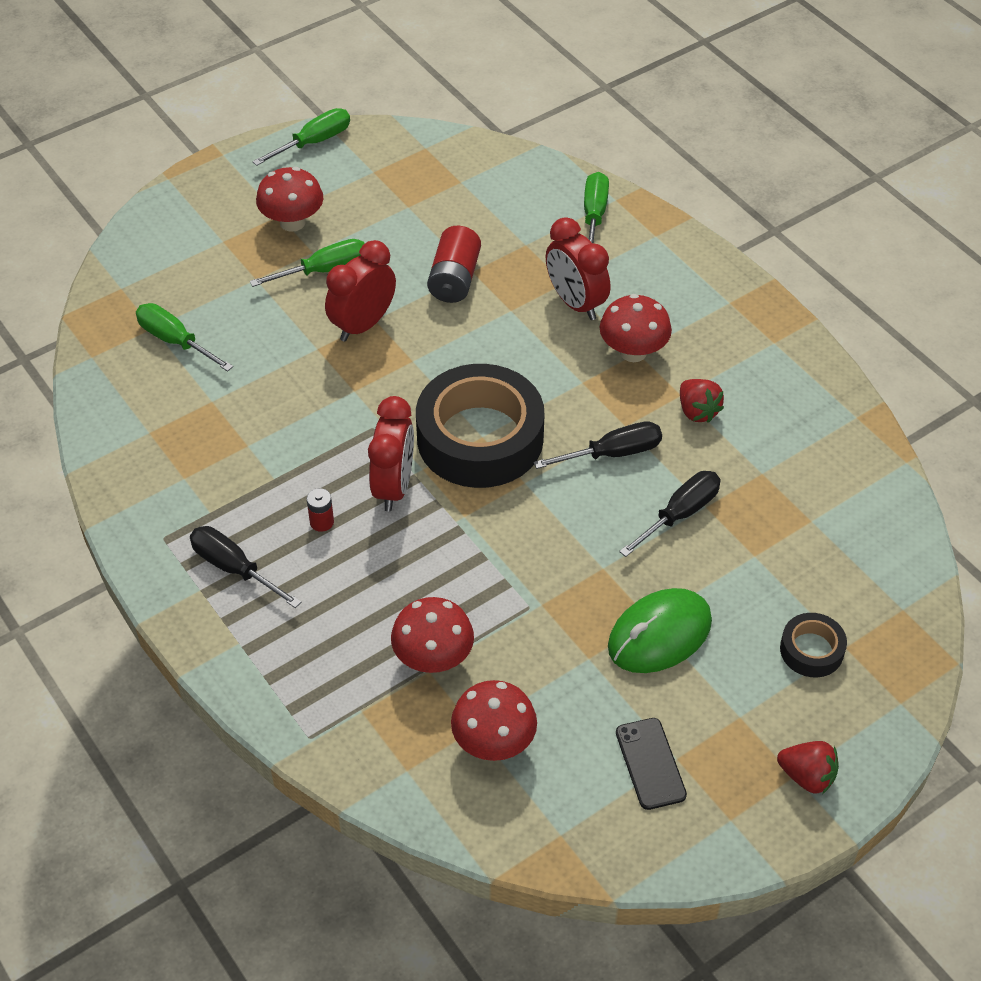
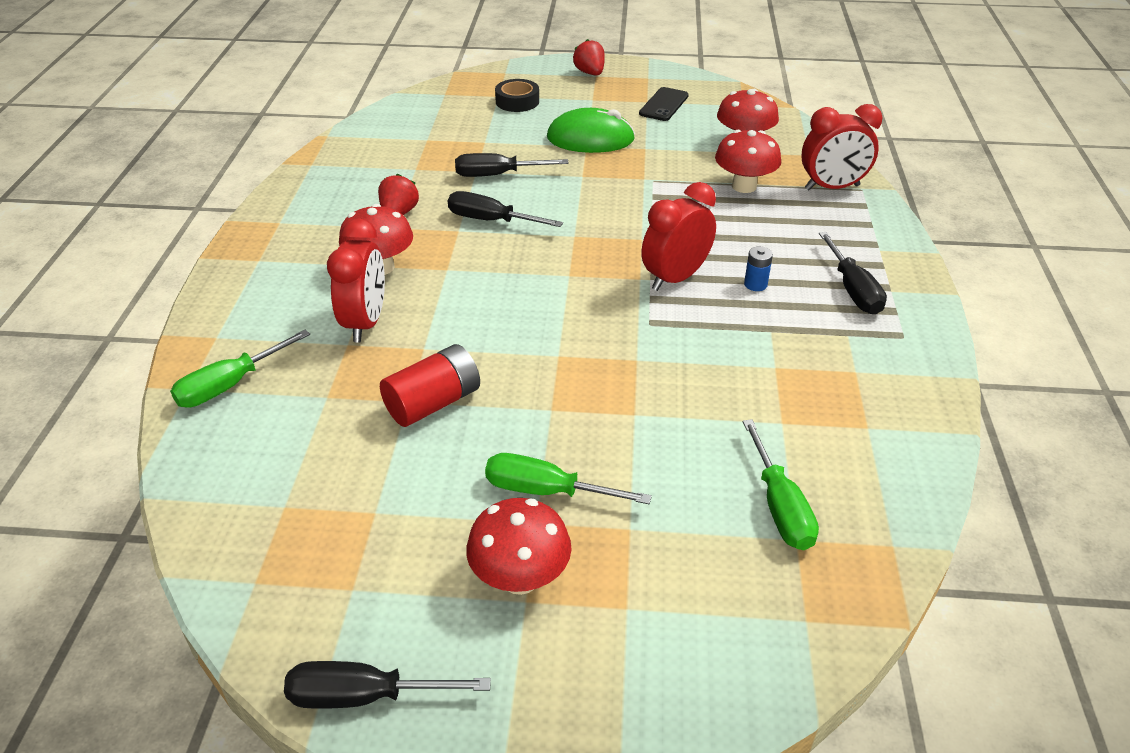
camera: 140 degrees left, 10 degrees down
green screwdriver [252,108,350,166] -> black screwdriver [284,661,491,709]
red battery [306,488,334,532] -> blue battery [744,246,773,291]
red clock [325,240,396,342] -> red clock moved to [801,104,882,190]
black tape [416,364,545,488] -> none

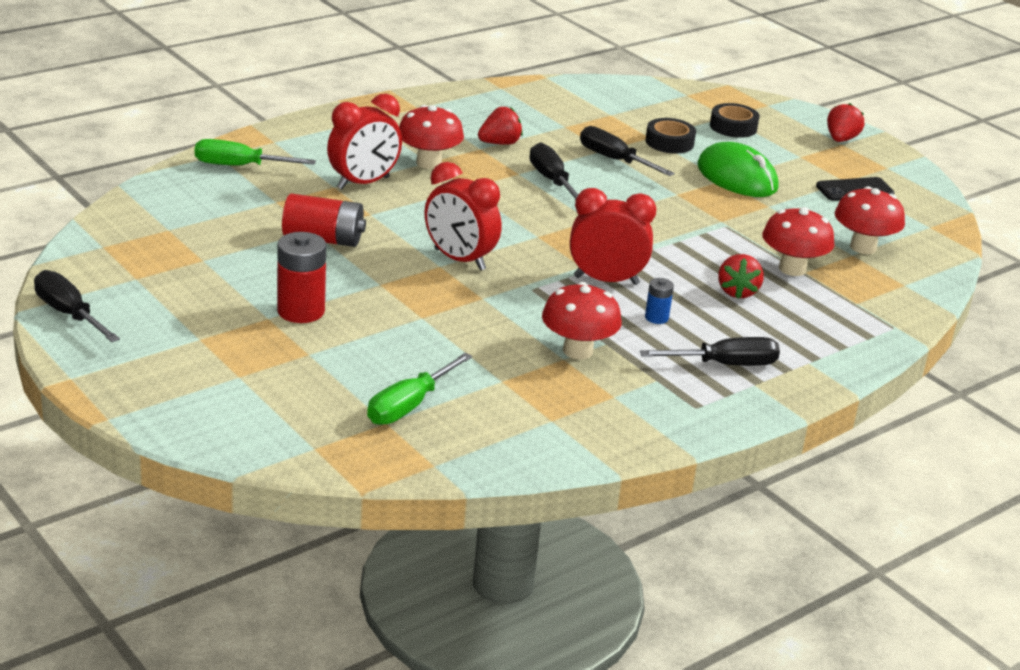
camera: 45 degrees right, 10 degrees down
red mushroom [466,498,572,595] -> red mushroom moved to [542,282,622,359]
green screwdriver [485,453,652,504] -> red battery [277,232,326,323]
red clock [801,104,882,190] -> red clock moved to [425,162,501,271]
black screwdriver [819,232,887,314] -> black screwdriver turned 135 degrees counterclockwise [640,337,780,366]
none -> black tape [645,118,696,154]
none -> red strawberry [718,254,763,299]

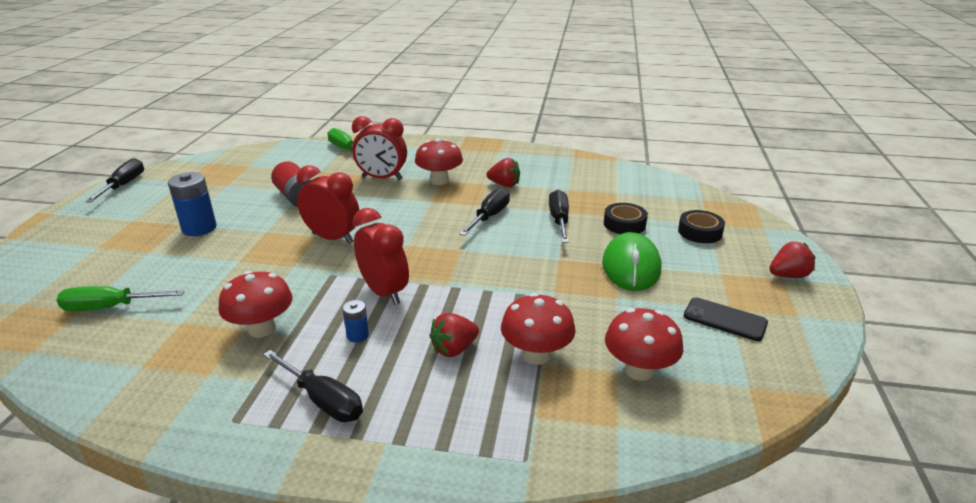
camera: 50 degrees right, 0 degrees up
red battery [277,232,326,323] -> blue battery [168,172,217,236]
red clock [425,162,501,271] -> red clock turned 120 degrees clockwise [296,165,359,244]

